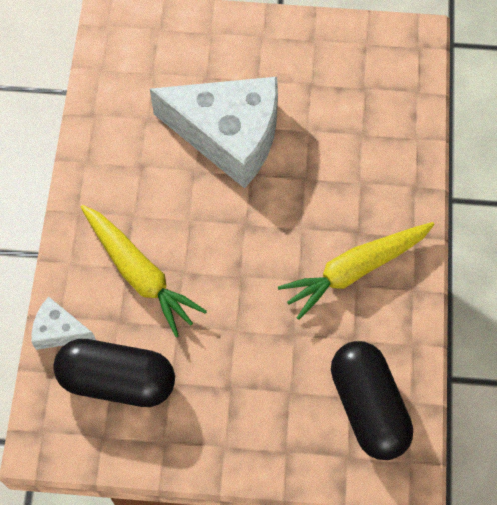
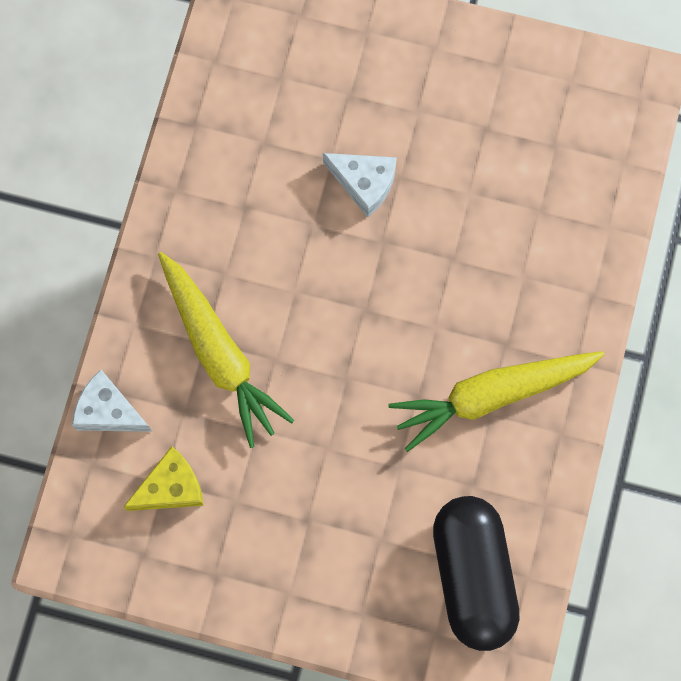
camera: 10 degrees right, 10 degrees up
black capsule [53,339,175,407] -> yellow cheese [123,446,204,511]
white cheese [150,77,278,189] -> white cheese [323,153,397,218], size x0.45

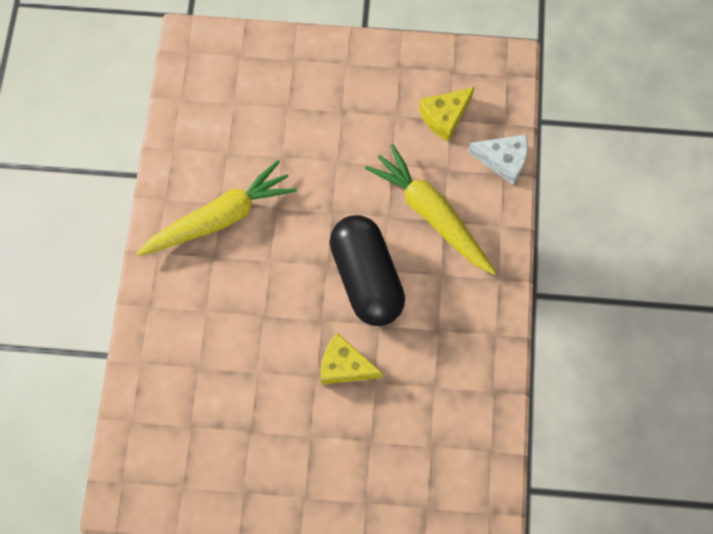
camera: 170 degrees right, 5 degrees down
white cheese [323,153,397,218] -> yellow cheese [321,333,383,385]
black capsule [433,496,520,651] -> black capsule moved to [330,215,405,326]

